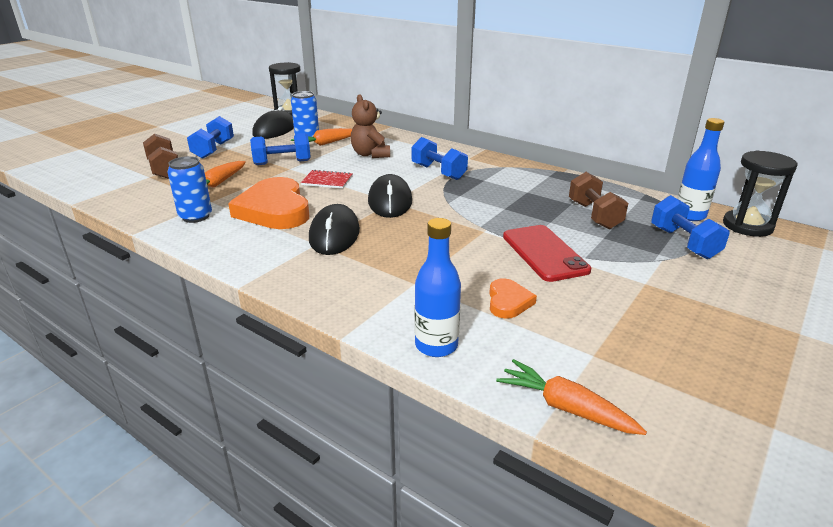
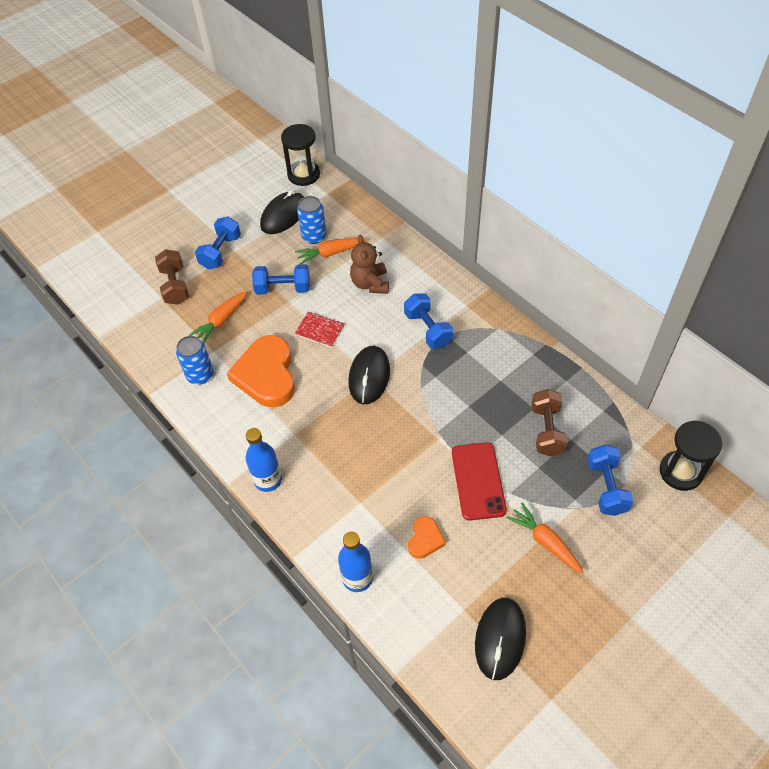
camera: 15 degrees right, 25 degrees up
black mouse [309,204,360,255] -> black mouse moved to [475,598,526,680]
orange carrot [496,359,647,435] -> orange carrot moved to [506,502,583,573]
blue bottle [677,118,724,221] -> blue bottle moved to [246,428,282,492]

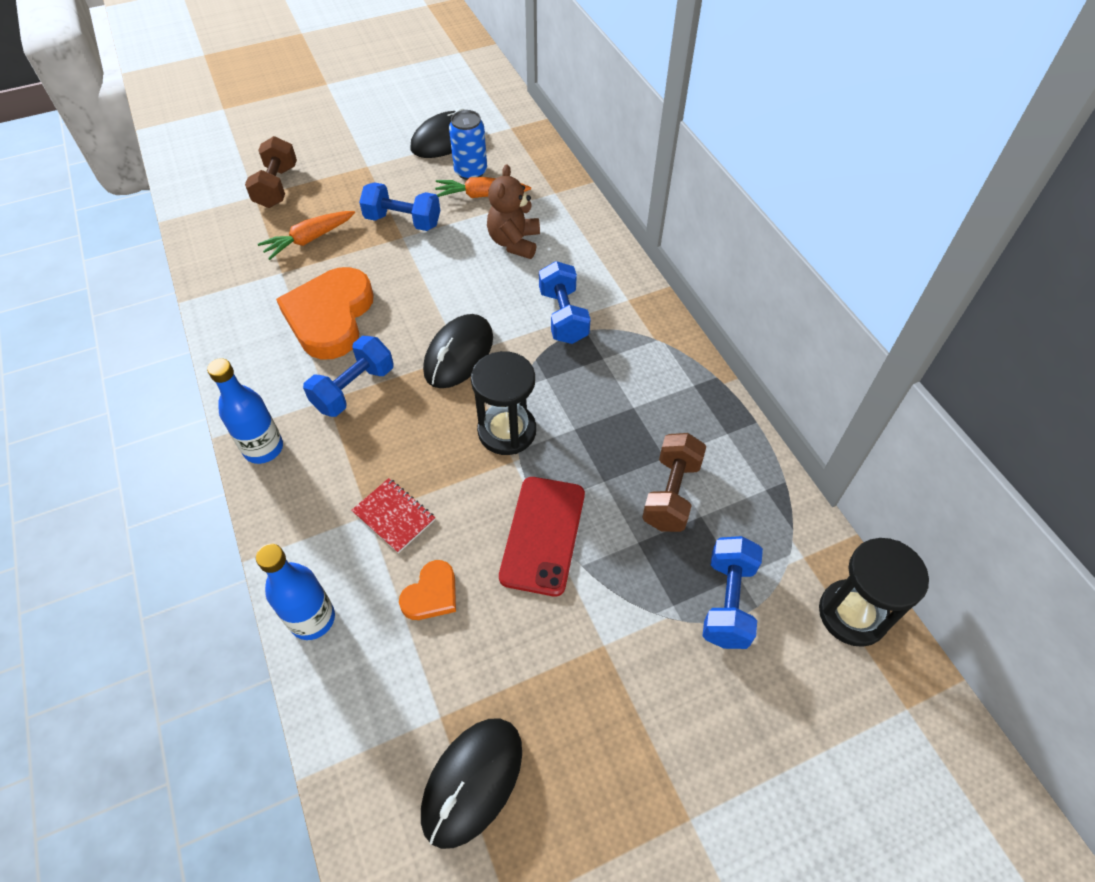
camera: 15 degrees right, 0 degrees up
blue can [176,336,214,385] -> none
blue dumbbell [195,217,241,269] -> blue dumbbell moved to [303,336,394,417]
black hourglass [281,124,320,186] -> black hourglass moved to [471,351,536,455]
red notebook [294,312,344,348] -> red notebook moved to [351,478,435,553]
orange carrot [506,502,583,573] -> none

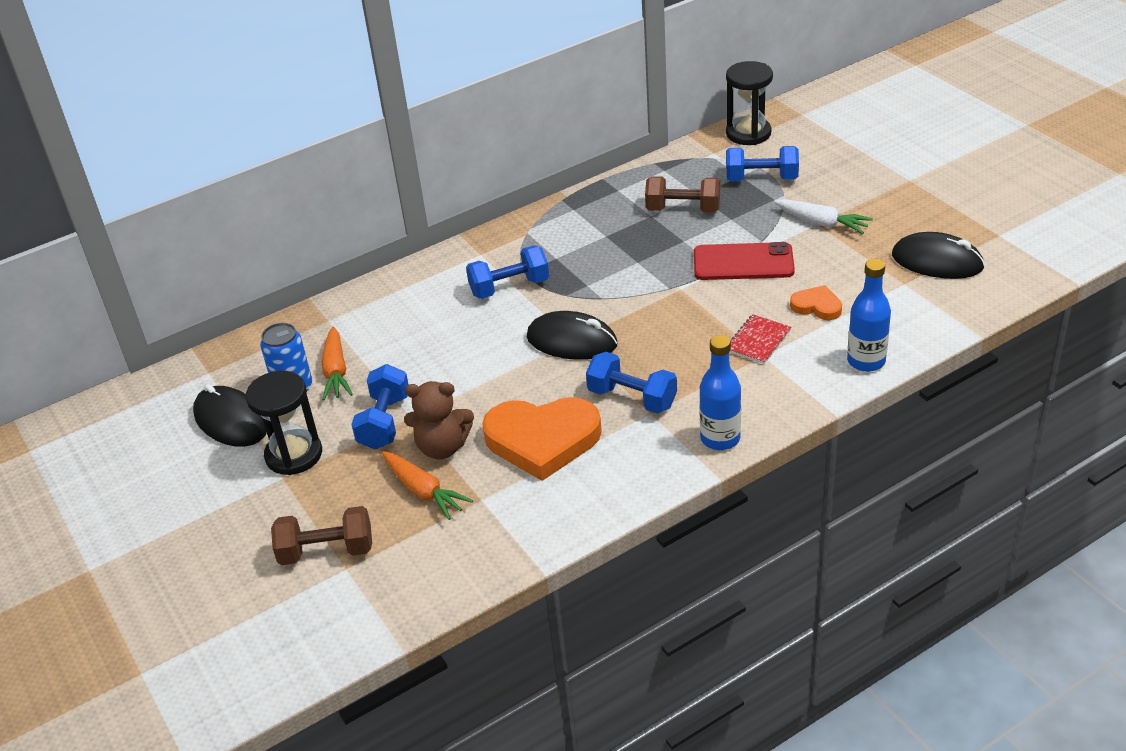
camera: 95 degrees left, 15 degrees down
black hourglass [471,351,536,455] -> black hourglass moved to [246,371,322,475]
brown teddy bear [487,164,540,259] -> brown teddy bear moved to [404,381,474,459]
none -> white carrot [774,199,873,234]

